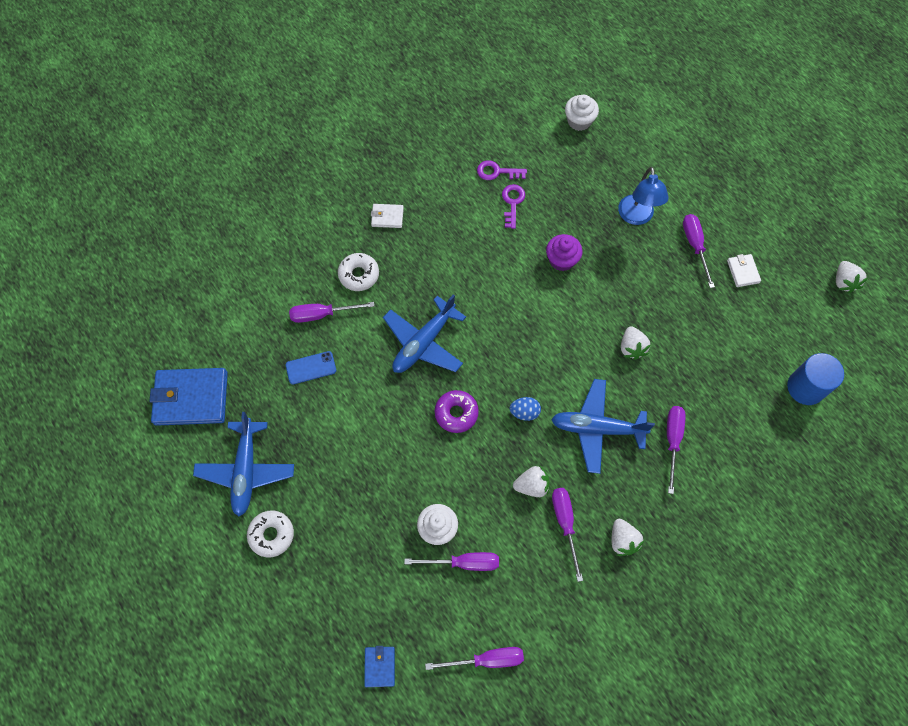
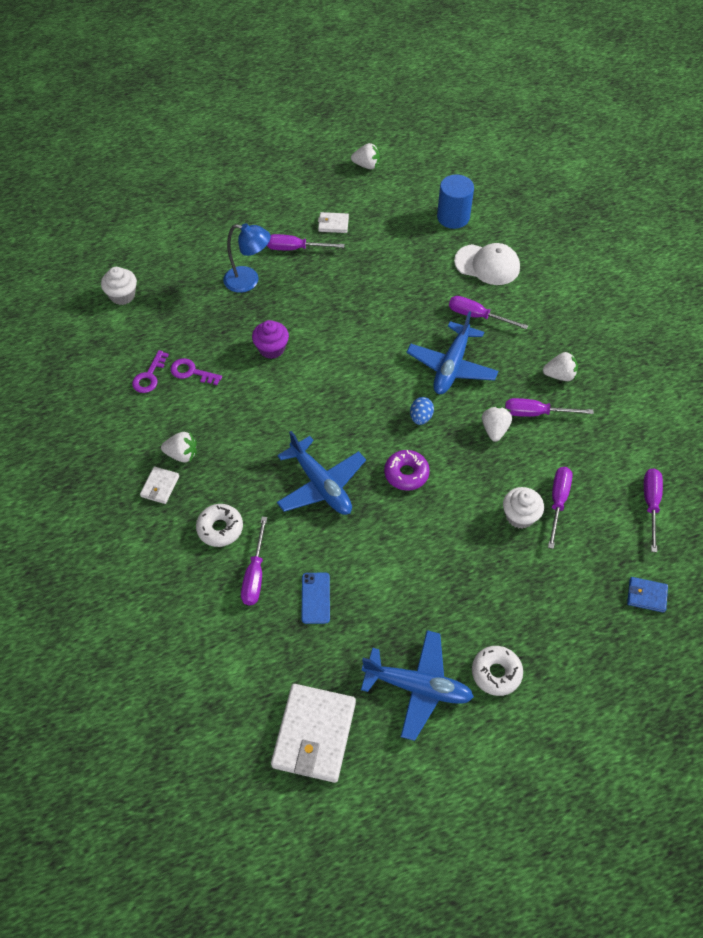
camera: 75 degrees left, 10 degrees down
blue wallet [150,368,228,426] -> white wallet [271,684,356,783]
white strawberry [621,326,651,360] -> white strawberry moved to [161,432,197,462]
none -> white cap [454,243,520,285]

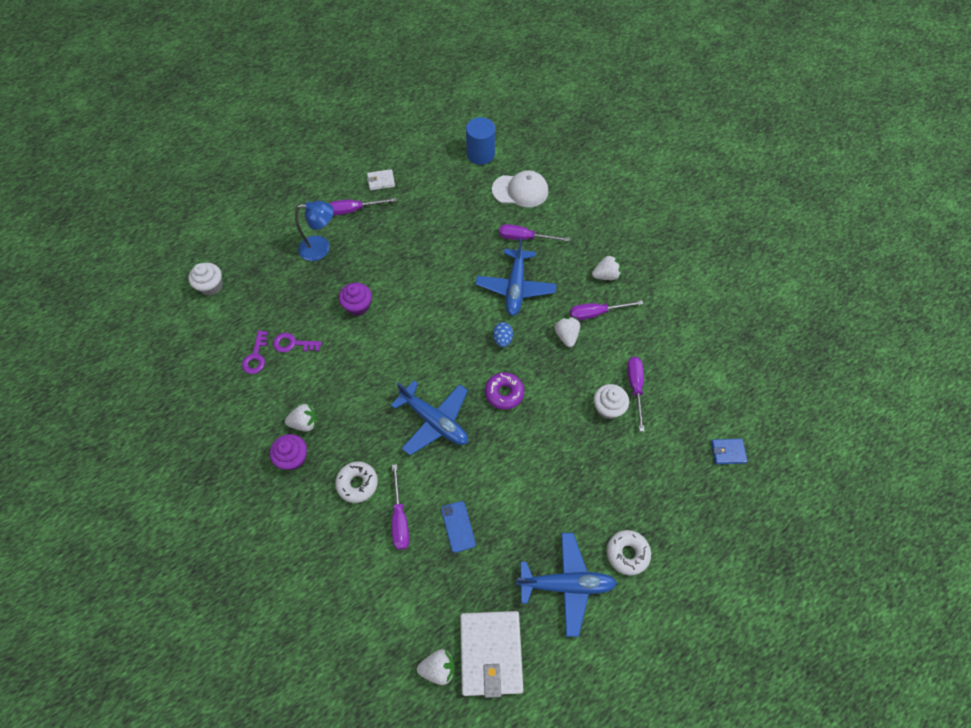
camera: 15 degrees left, 5 degrees up
white wallet [140,466,179,504] -> purple cupcake [270,434,307,470]
white strawberry [351,143,380,169] -> white strawberry moved to [417,649,455,685]
purple screwdriver [644,468,663,552] -> none

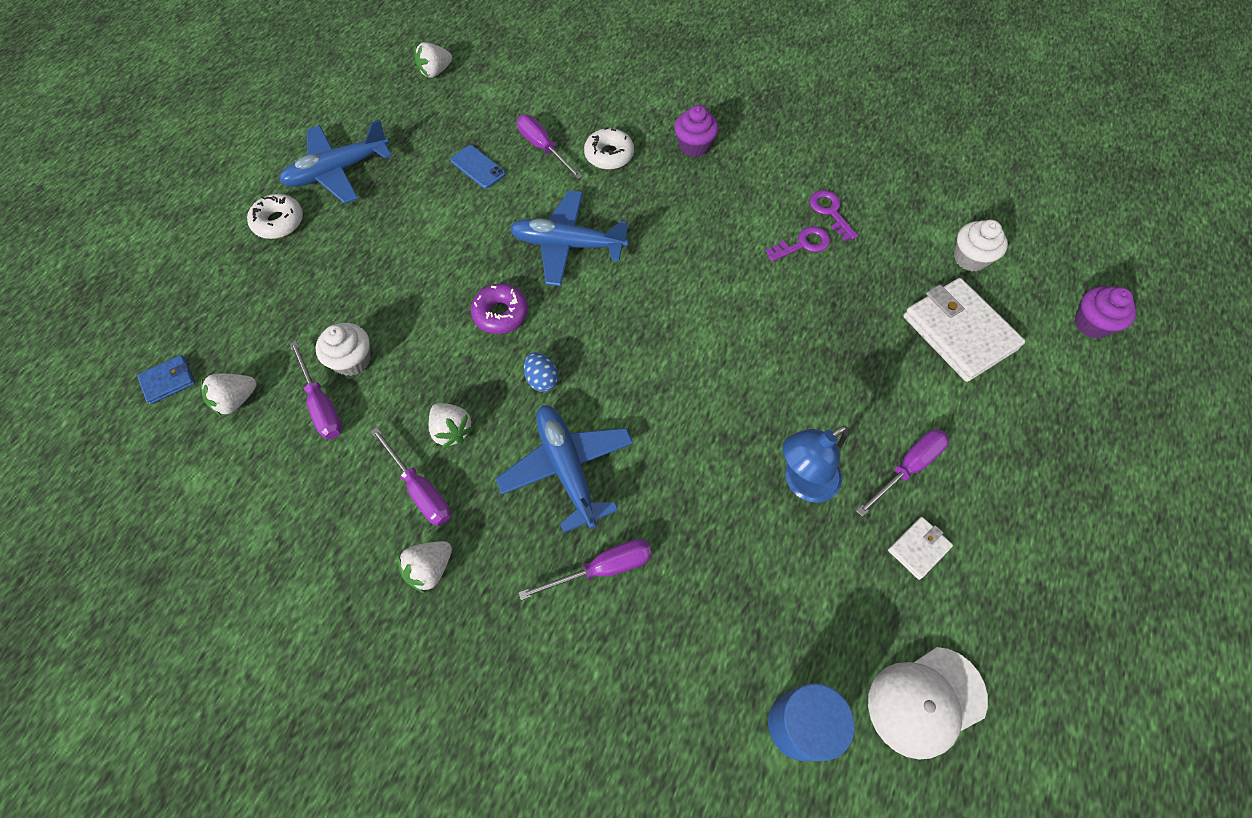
camera: 150 degrees right, 0 degrees up
white strawberry [285,403,318,432] -> white strawberry moved to [201,374,257,417]
blue lamp [295,201,334,261] -> blue lamp moved to [783,426,849,503]
purple cupcake [339,283,372,316] -> purple cupcake moved to [1074,286,1137,339]
white wallet [460,611,523,698] -> white wallet moved to [903,278,1025,382]
white cap [492,170,548,207] -> white cap moved to [868,647,988,760]
purple screwdriver [570,300,643,320] -> purple screwdriver turned 90 degrees clockwise [370,427,451,526]

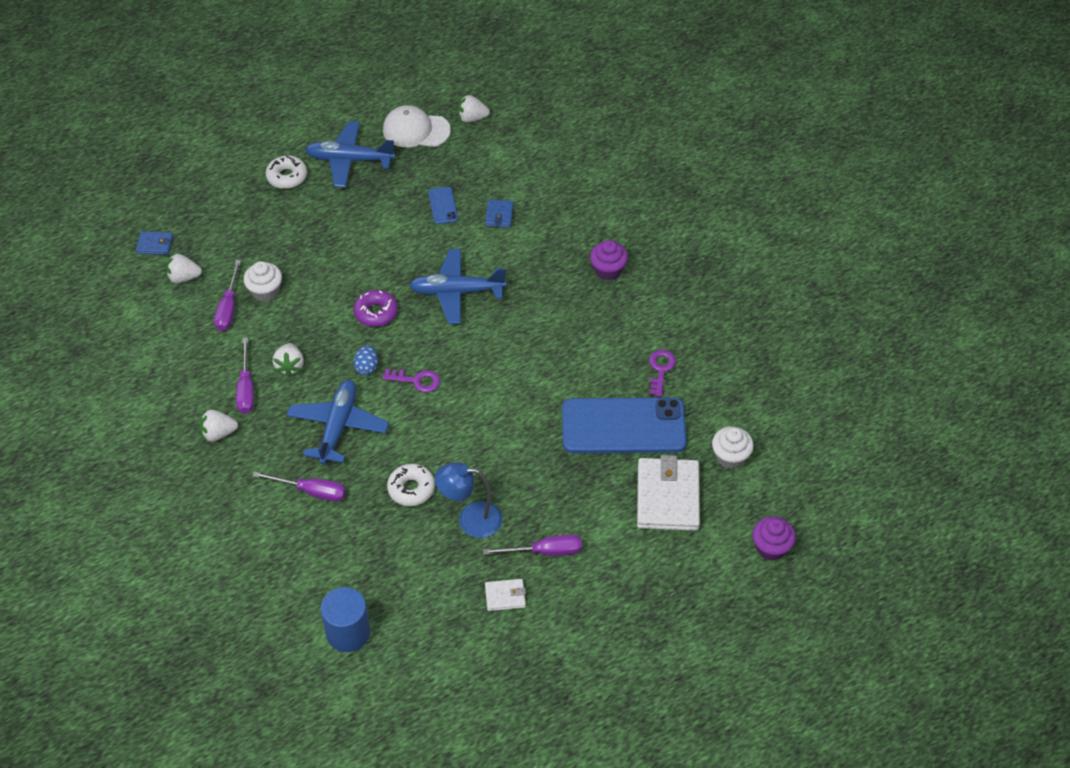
camera: 35 degrees right, 10 degrees down
blue plane [510,191,628,286] -> blue plane turned 45 degrees counterclockwise [409,249,506,324]
purple screwdriver [517,115,583,179] -> blue wallet [485,199,514,228]
white donut [584,127,634,170] -> white donut moved to [387,464,435,506]
purple key [766,226,830,261] -> purple key moved to [382,369,440,392]
white cap [868,647,988,760] -> white cap moved to [383,105,451,147]
none -> blue phone [562,397,687,453]

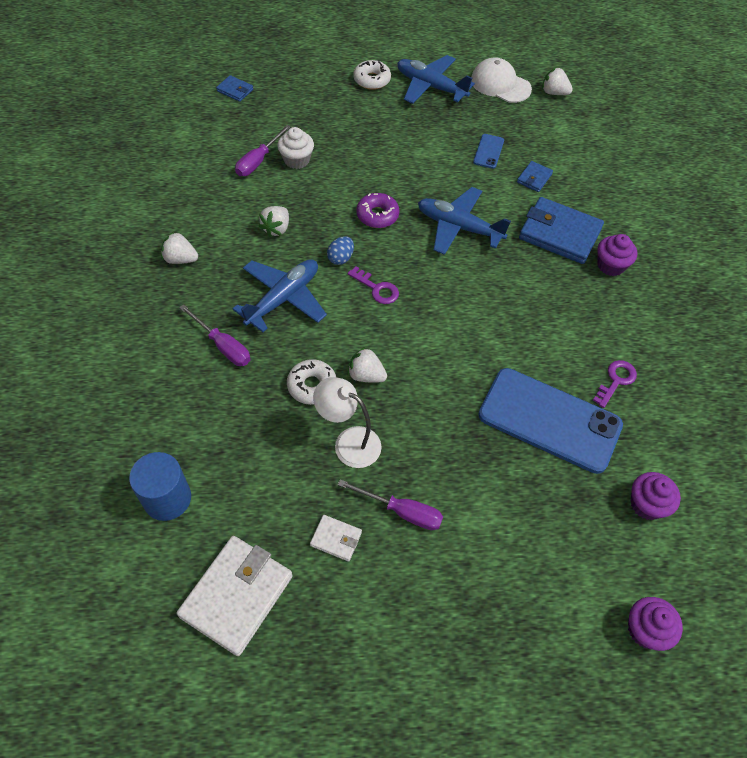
camera: 25 degrees right, 5 degrees up
white strawberry [166,254,202,283] -> white strawberry moved to [347,347,387,383]
purple screwdriver [236,338,254,414] -> none
blue lamp [435,462,502,538] -> white lamp [313,377,382,468]
white wallet [637,455,700,531] -> white wallet moved to [177,536,292,656]
white cupcake [712,426,754,469] -> purple cupcake [631,472,681,520]
none -> blue wallet [519,197,604,264]

